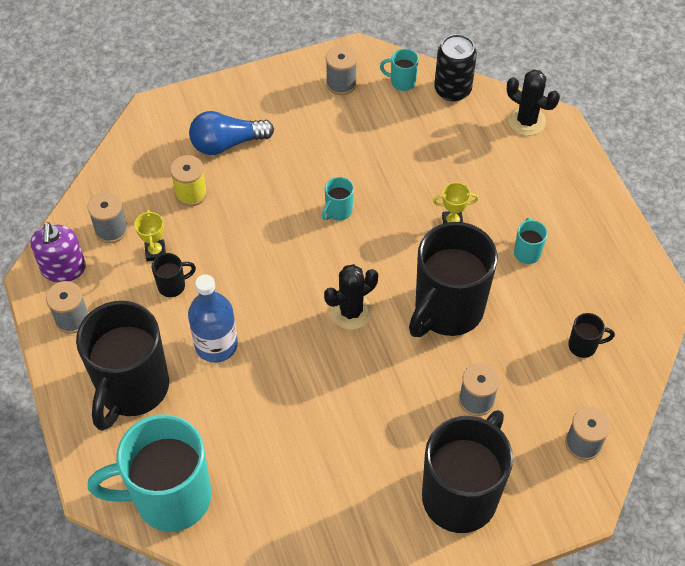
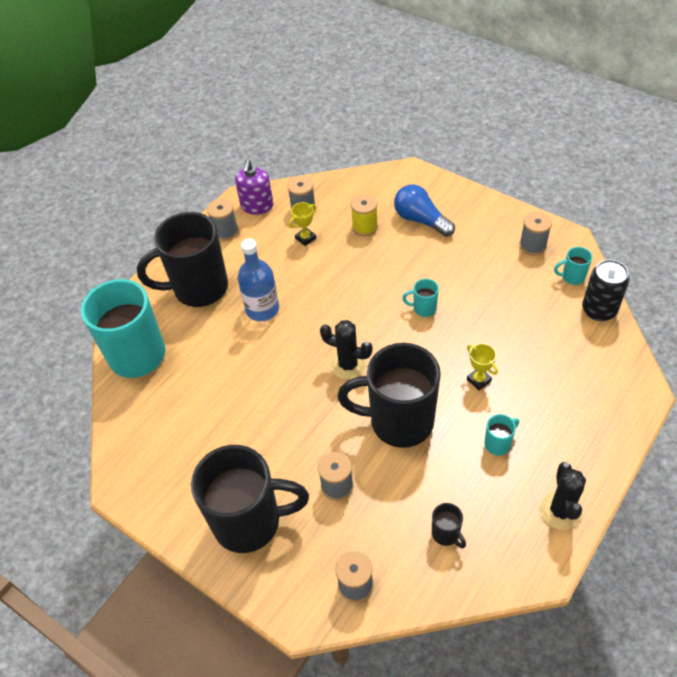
camera: 60 degrees right, 5 degrees down
purple soap dispenser [30,222,86,282] -> purple soap dispenser turned 45 degrees counterclockwise [235,159,273,215]
black mug [152,253,196,297] -> none
turquoise mug [380,49,419,91] -> turquoise mug turned 75 degrees counterclockwise [554,247,592,285]
black cactus [507,70,560,136] -> black cactus moved to [540,462,586,530]

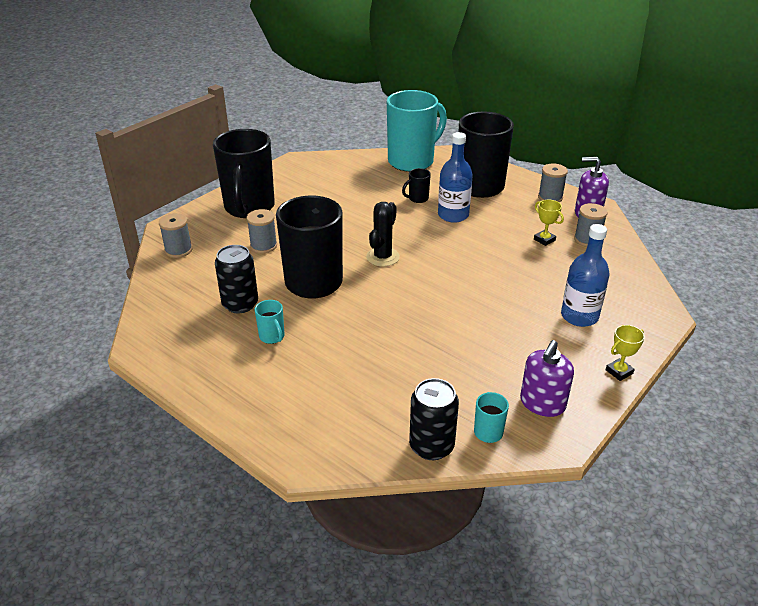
camera: 90 degrees right, 15 degrees down
yellow spool [351,194,378,236] -> none
blue light bulb [394,185,455,237] -> blue bottle [561,224,609,327]
turquoise mug [402,279,439,317] -> none
black mug [432,503,466,548] -> black mug moved to [402,168,431,203]
yellow trophy [467,343,498,390] -> yellow trophy moved to [606,325,645,381]
grey spool [519,212,552,256] -> purple soap dispenser [520,340,574,417]
black cactus [540,462,586,530] -> none
none -> black can [215,245,258,313]

